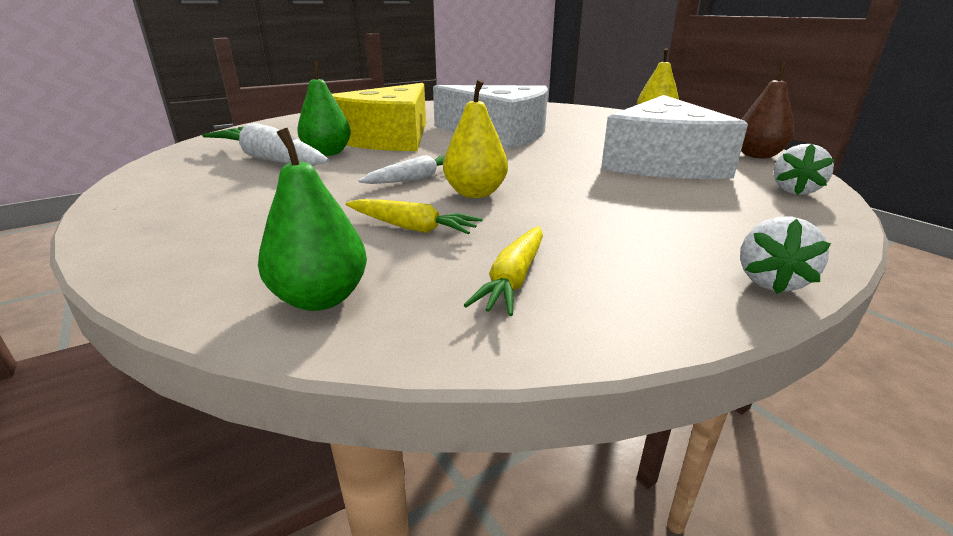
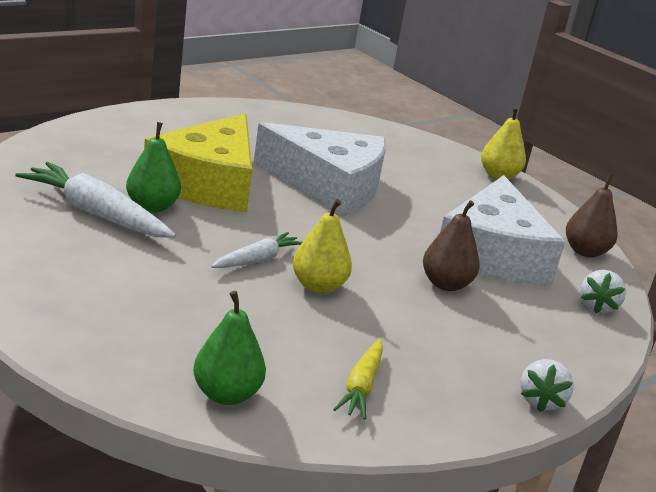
camera: 10 degrees left, 0 degrees up
yellow carrot [346,199,483,234] -> none
none -> brown pear [423,200,480,291]

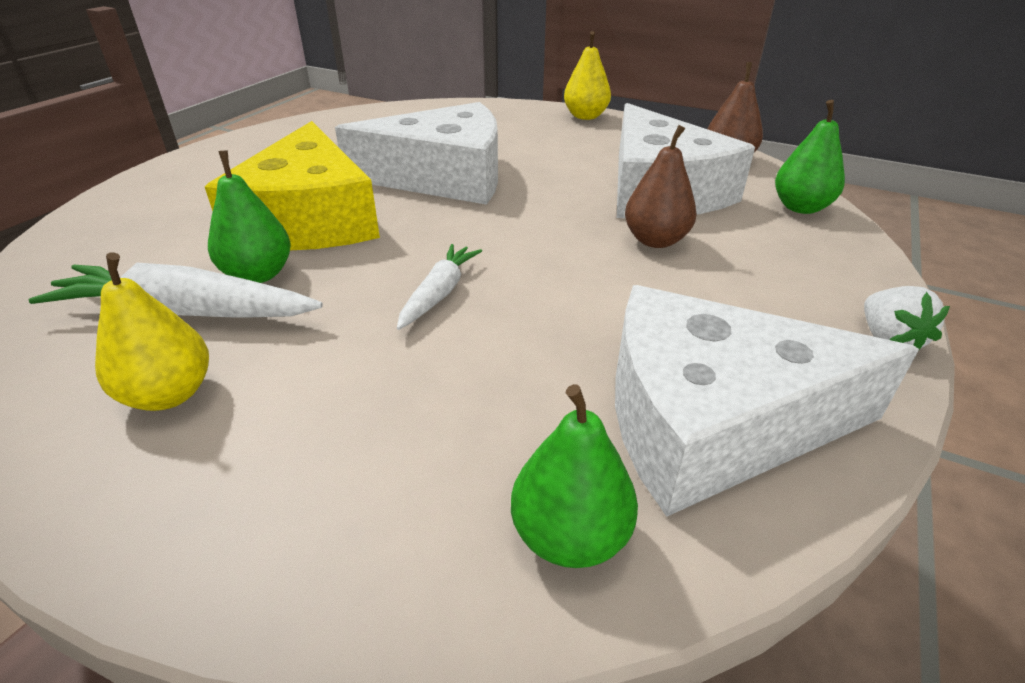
camera: 20 degrees left, 10 degrees up
yellow pear [293,199,352,294] -> yellow pear moved to [95,253,209,411]
yellow carrot [333,339,383,420] -> white cheese [615,285,919,517]
white strawberry [581,270,626,313] -> green pear [775,100,845,214]

